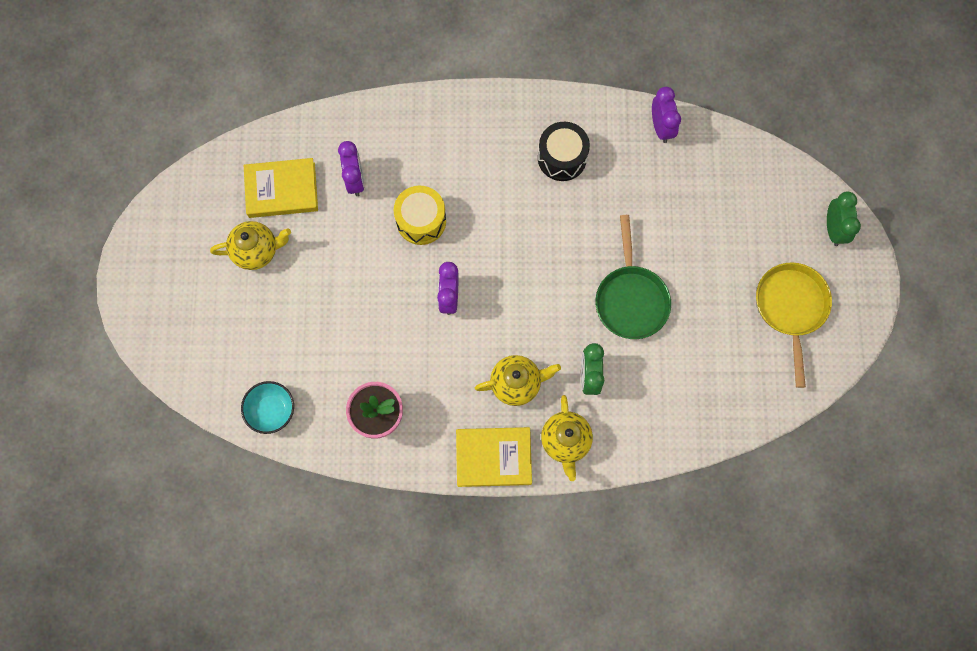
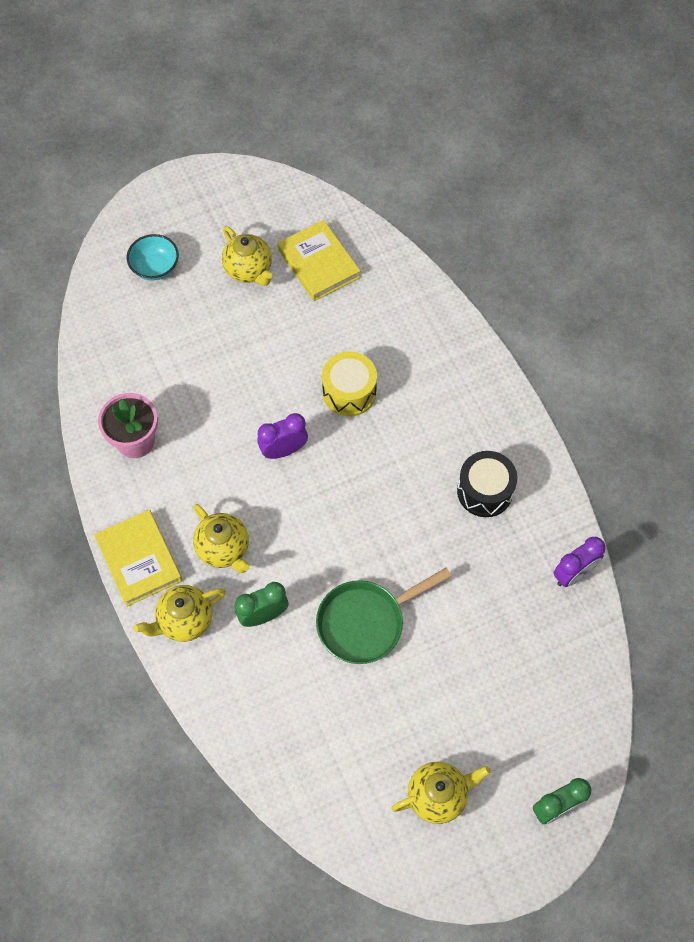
camera: 65 degrees right, 10 degrees down
turquoise bowl [241,381,294,434] -> turquoise bowl moved to [126,234,179,281]
purple clock [338,141,365,196] -> none
yellow pan [756,262,832,388] -> yellow teapot [391,762,491,824]

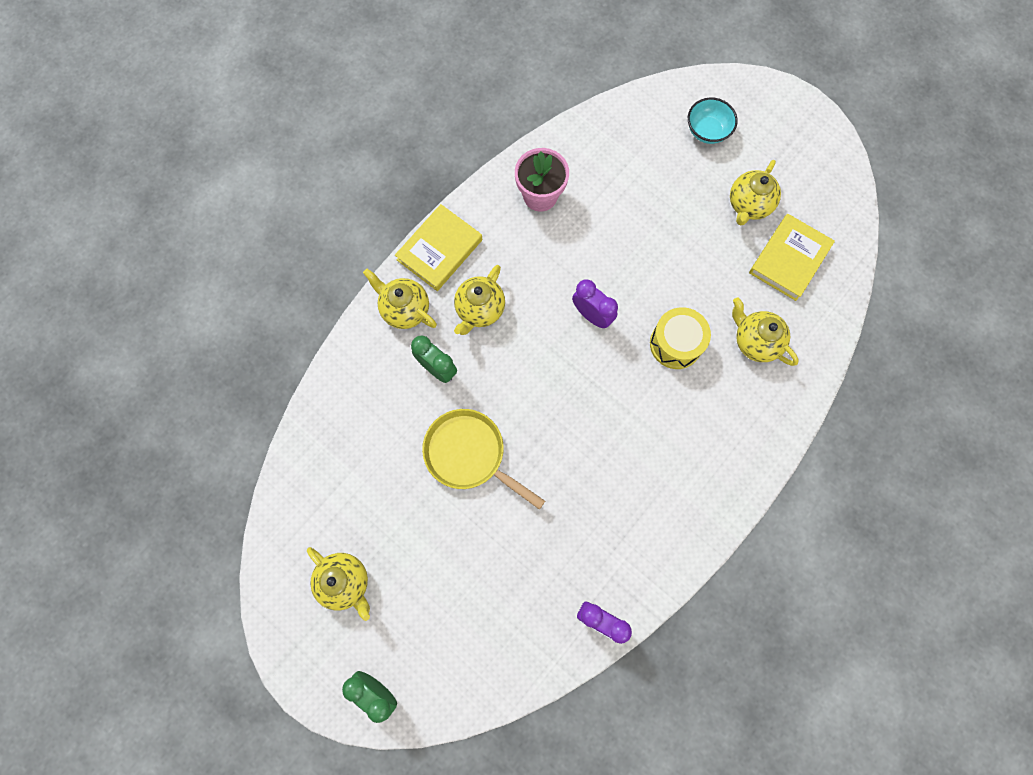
camera: 65 degrees right, 10 degrees up
green pan [316,568,452,664] -> yellow pan [422,409,545,510]
black drum [457,451,517,517] -> none
none -> yellow teapot [732,298,799,366]

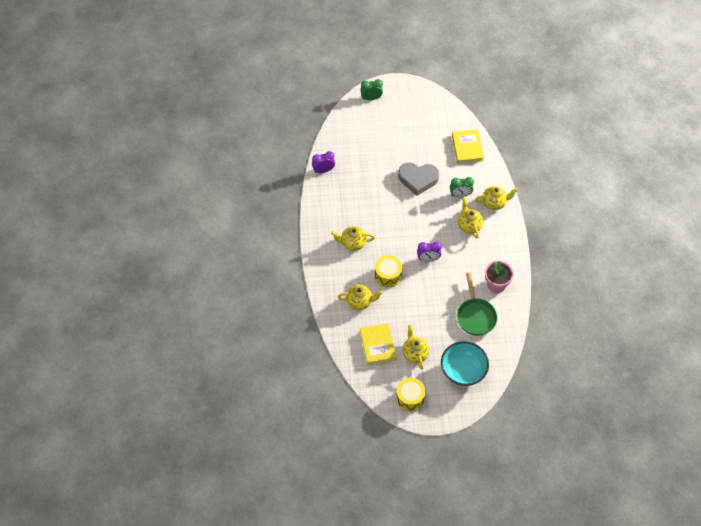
camera: 135 degrees right, 15 degrees down
yellow teapot [307,547,370,621] -> yellow teapot moved to [331,226,375,251]
yellow book [395,204,482,291] -> yellow book moved to [452,129,484,164]
yellow pan [422,409,545,510] -> grey heart [398,162,439,196]
turquoise bowl [688,97,738,144] -> turquoise bowl [441,341,489,386], size x1.69
none -> yellow drum [396,378,426,412]
none -> green pan [457,273,497,336]

